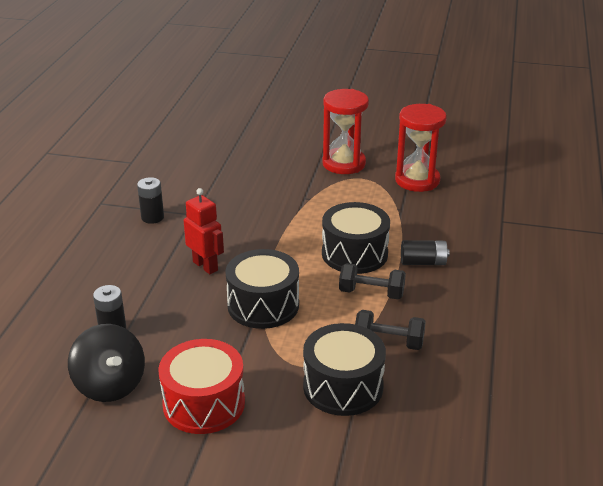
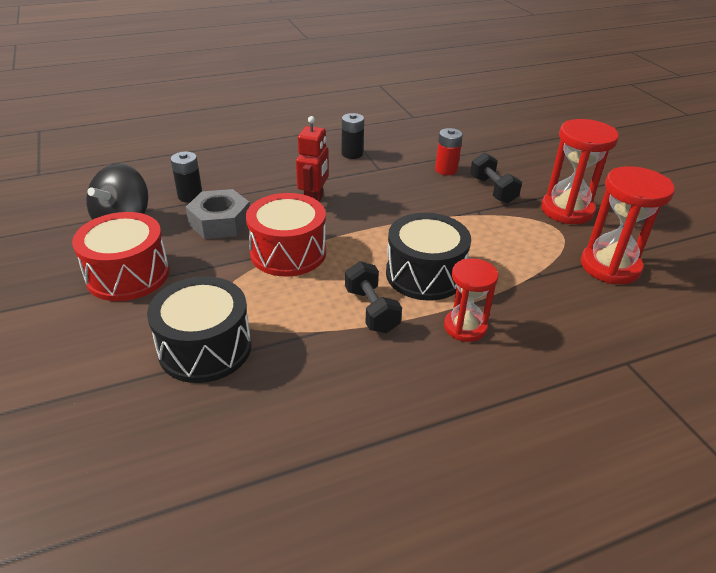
camera: 55 degrees right, 5 degrees up
black drum [225,249,299,329] -> red drum [246,193,326,277]
black dumbbell [355,310,426,350] -> black dumbbell moved to [470,153,522,203]
black battery [401,240,450,265] -> red hourglass [444,258,498,342]
none -> grey nut [186,189,250,239]
none -> red battery [435,128,463,175]

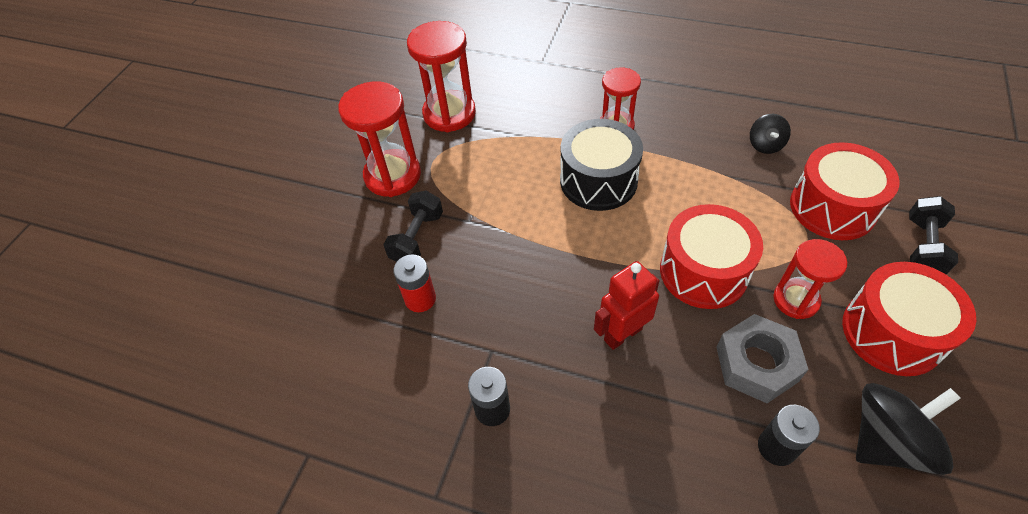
camera: 135 degrees left, 15 degrees up
black drum [147,276,251,383] -> red drum [790,142,900,240]
black dumbbell [345,261,402,333] -> black dumbbell moved to [909,196,958,275]
none -> black spinning top [750,114,791,154]
none -> red hourglass [774,239,847,319]

